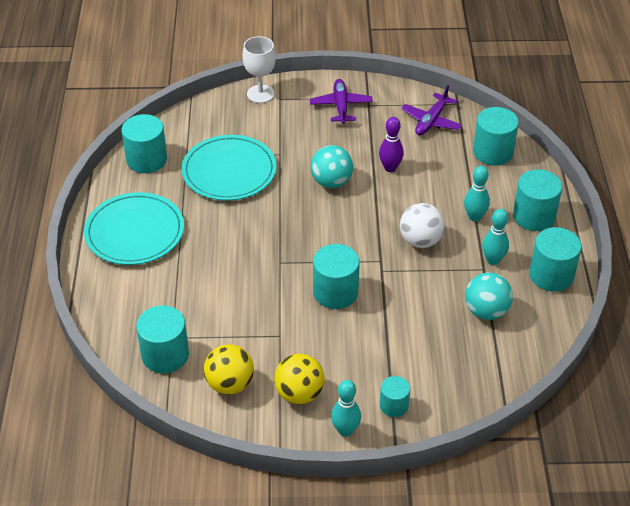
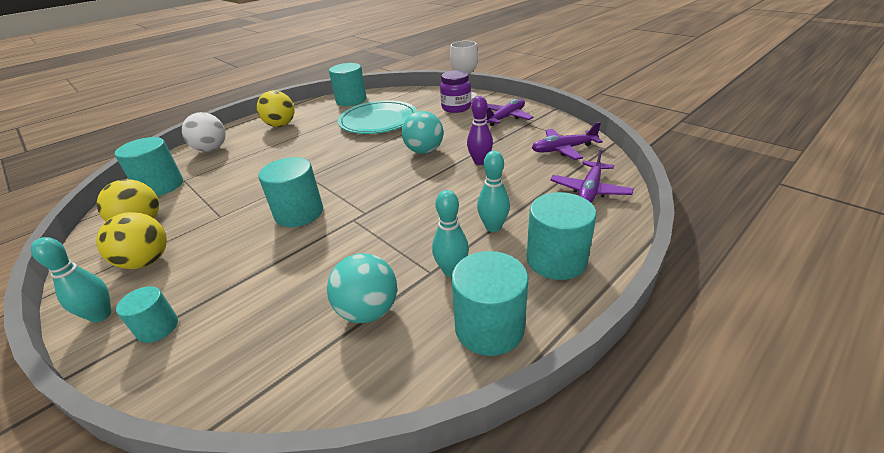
camera: 50 degrees right, 10 degrees down
turquoise plate [84,192,184,265] -> yellow ball [257,90,295,127]
white ball [400,203,445,248] -> white ball moved to [182,112,226,152]
turquoise cylinder [473,107,519,166] -> purple plane [550,148,634,203]
none -> purple jar [440,70,471,113]

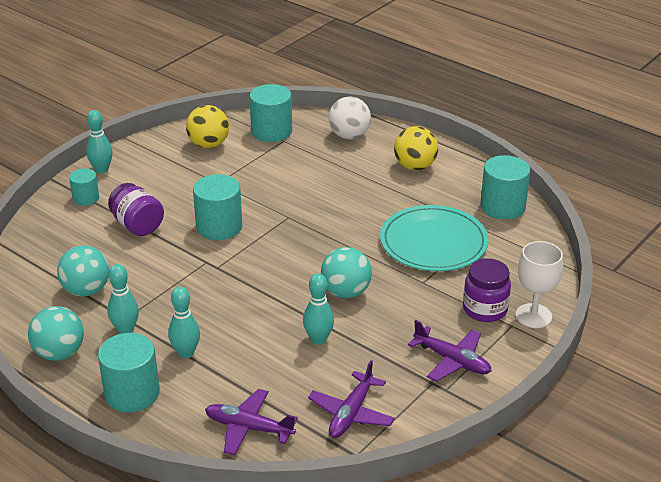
camera: 80 degrees right, 0 degrees up
yellow ball [96,212,167,269] -> none
turquoise cylinder [451,251,528,356] -> turquoise ball [28,306,84,361]
purple bowling pin [467,96,493,165] -> turquoise bowling pin [303,274,334,345]
purple plane [532,122,603,160] -> purple plane turned 135 degrees counterclockwise [308,360,395,438]
none -> purple jar [108,183,164,236]

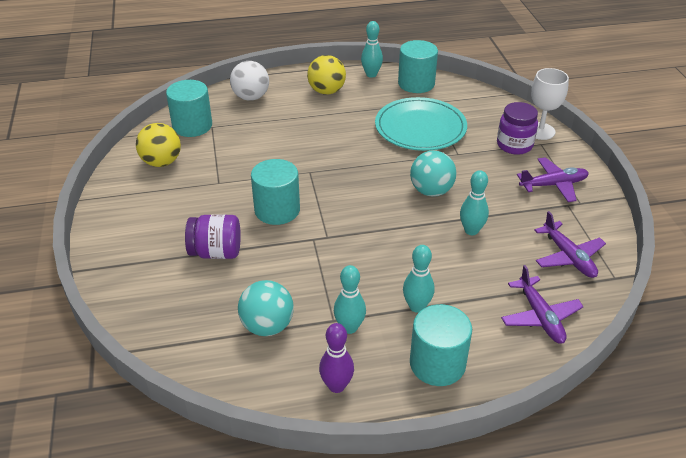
camera: 50 degrees left, 5 degrees up
turquoise ball [28,306,84,361] -> purple bowling pin [319,323,354,393]
turquoise cylinder [69,168,99,206] -> none
turquoise bowling pin [86,110,113,173] -> turquoise bowling pin moved to [361,21,383,78]
purple plane [205,389,298,455] -> purple plane turned 75 degrees counterclockwise [501,265,584,344]

